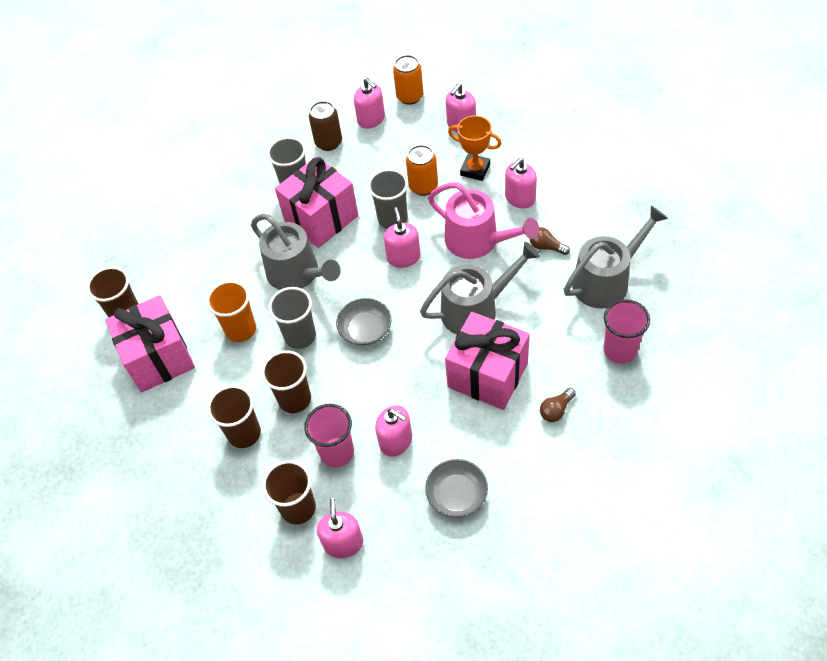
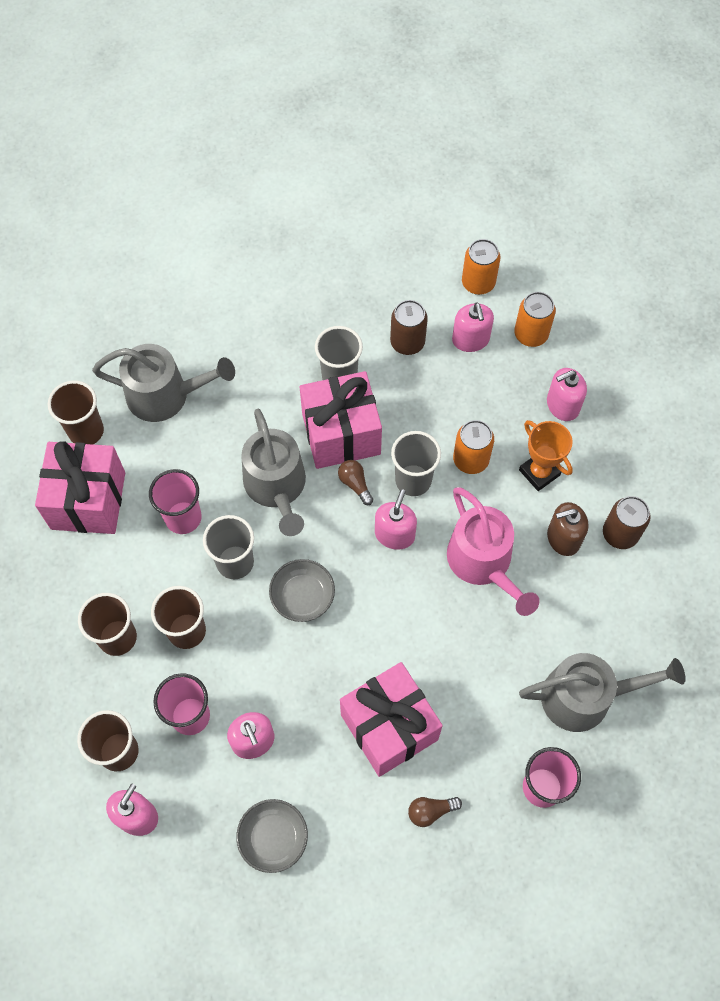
camera: 25 degrees right, 10 degrees up
orange cup [206,281,256,342] -> pink cup [149,469,202,534]
grey watering can [420,242,540,335] -> grey watering can moved to [92,344,235,422]
pink soap dispenser [505,158,537,208] -> brown soap dispenser [547,502,589,556]
brown light bulb [530,227,570,255] -> brown light bulb moved to [338,460,373,505]
none -> orange can [462,239,501,295]
none -> brown can [603,496,651,549]

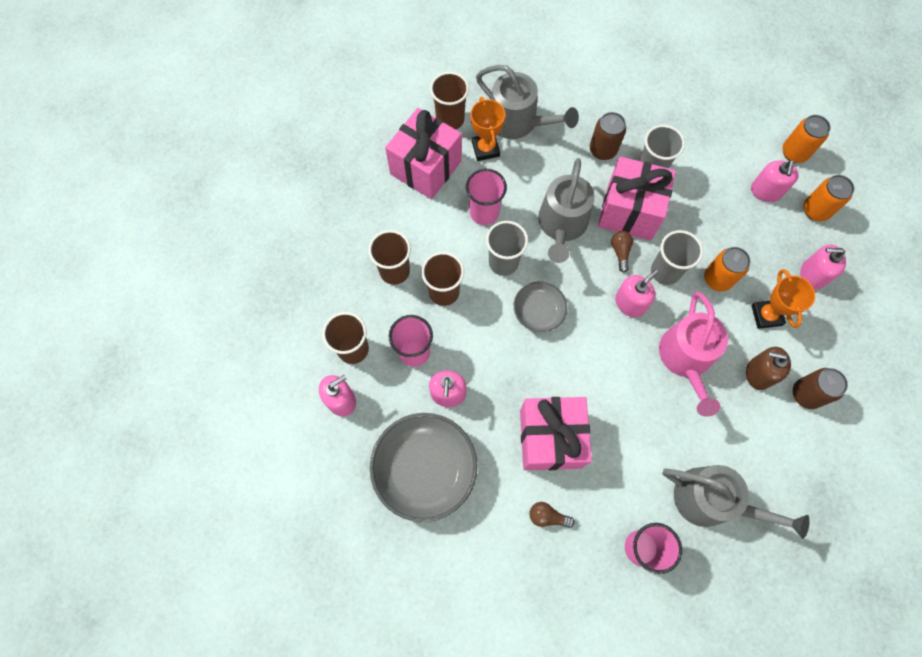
camera: 30 degrees right, 5 degrees up
grey bowl [236,799,308,873] -> grey bowl [370,413,478,522], size x1.82
brown can [390,300,428,355] -> brown can moved to [590,112,626,160]
none -> orange trophy [470,97,505,161]

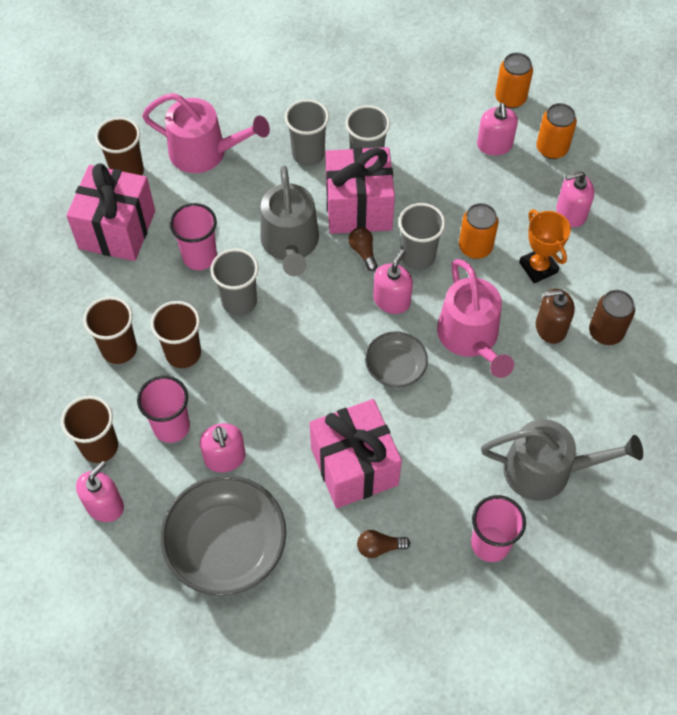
camera: 20 degrees left, 10 degrees down
orange trophy [470,97,505,161] -> none
grey watering can [476,65,579,139] -> pink watering can [142,93,270,173]
grey bowl [514,281,567,332] -> grey bowl moved to [365,331,428,387]
brown can [590,112,626,160] -> grey cup [285,99,329,166]

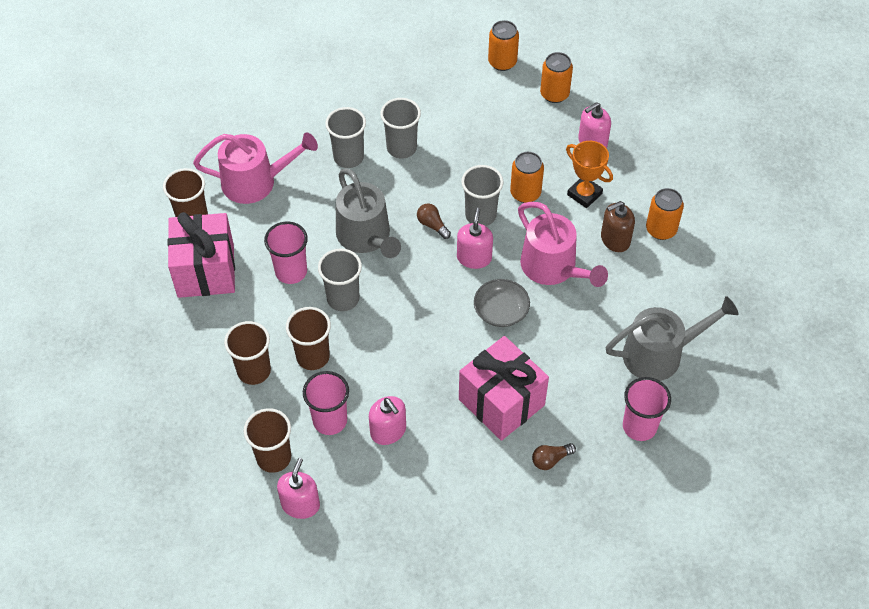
camera: 20 degrees left, 5 degrees down
grey bowl [161,475,286,596] -> none
pink gift [325,147,395,234] -> none
pink soap dispenser [477,103,518,156] -> none
brown can [589,290,635,345] -> orange can [646,188,684,240]

